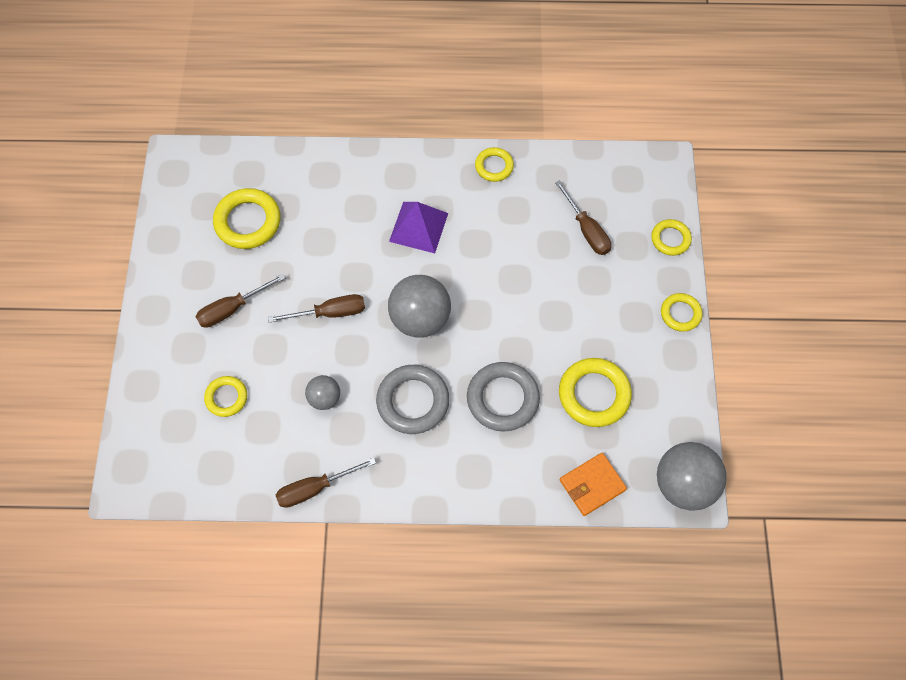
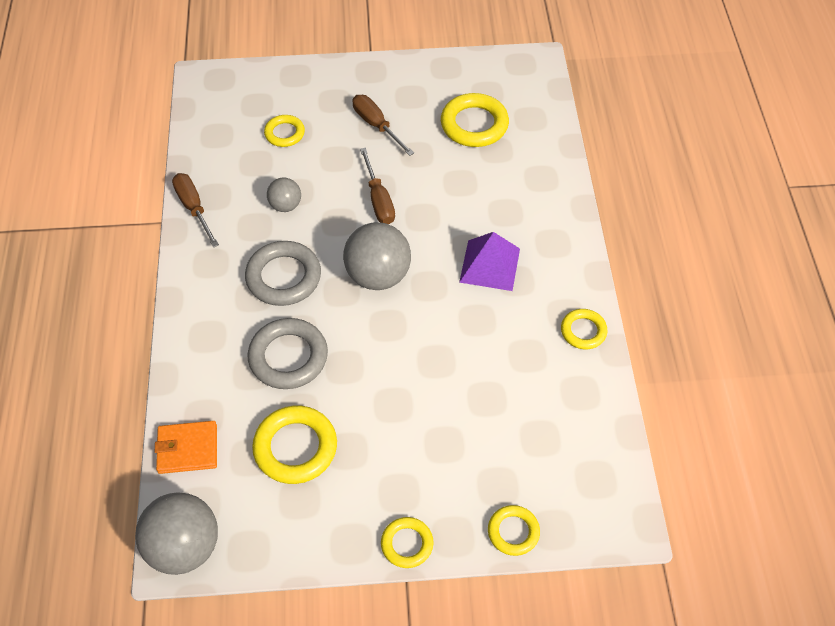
camera: 85 degrees right, 10 degrees down
brown screwdriver [555,180,611,255] -> none
orange wallet [560,453,627,516] -> orange wallet turned 60 degrees counterclockwise [155,421,217,474]

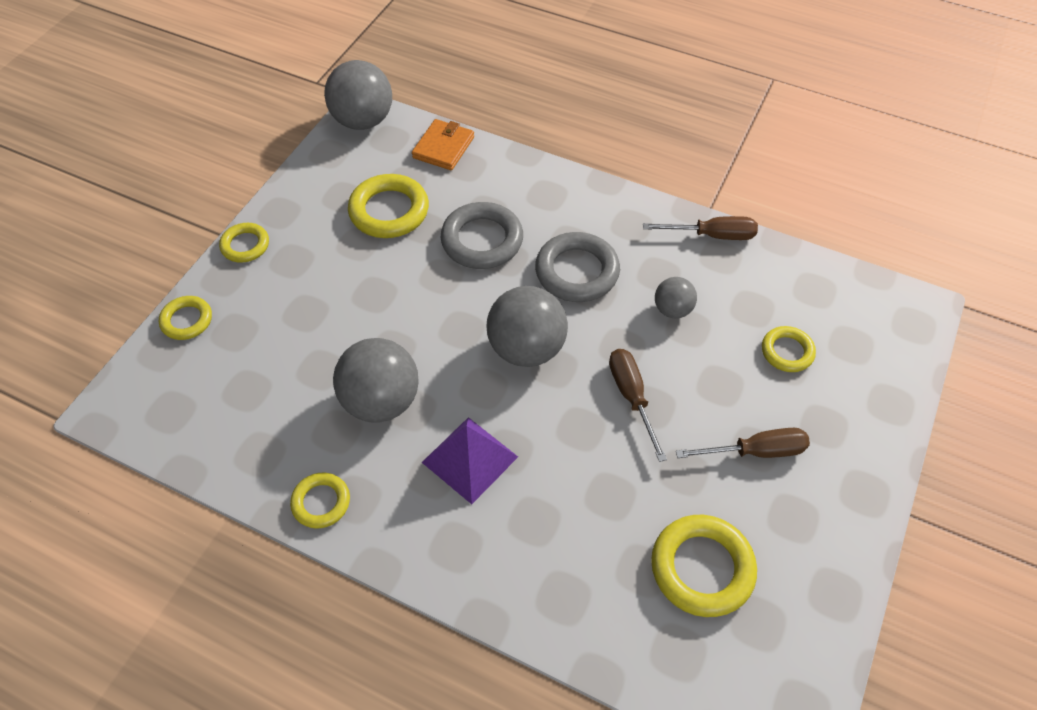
camera: 120 degrees right, 0 degrees up
brown screwdriver [360,148,395,224] -> brown screwdriver turned 60 degrees clockwise [609,349,667,462]
none -> grey ball [333,338,418,423]

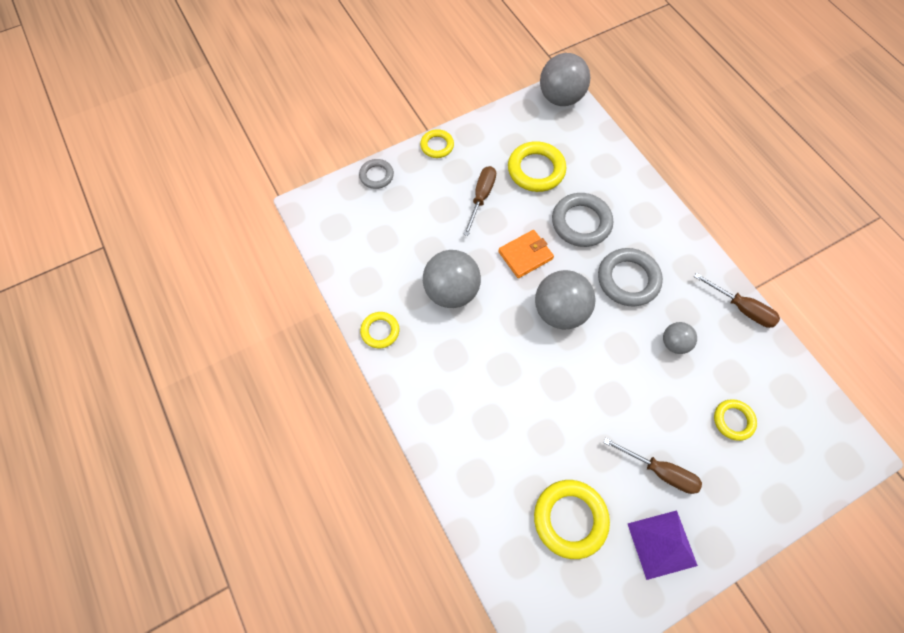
camera: 35 degrees right, 10 degrees up
yellow ring [159,296,212,340] -> grey ring [359,159,394,189]
orange wallet [412,119,474,170] -> orange wallet moved to [498,230,554,278]
purple pyramid [422,417,518,504] -> purple pyramid moved to [628,510,698,580]
brown screwdriver [609,349,667,462] -> brown screwdriver moved to [463,166,496,236]

